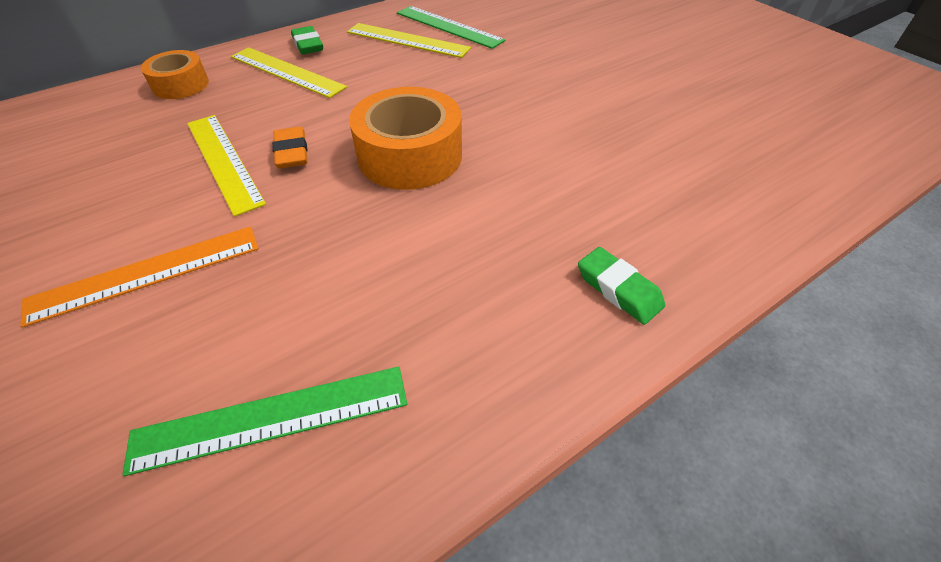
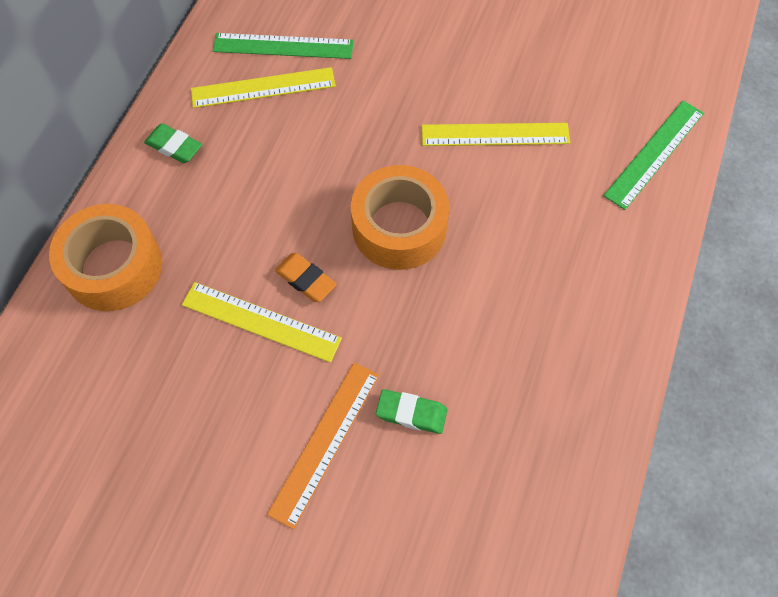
camera: 35 degrees left, 15 degrees up
green ruler [122,367,407,476] -> green ruler moved to [603,101,704,210]
orange tape [141,50,209,99] -> orange tape [49,204,162,311], size x1.68
yellow ruler [231,47,347,98] -> yellow ruler moved to [422,123,570,146]
green eraser [578,247,665,325] -> green eraser moved to [376,389,447,434]

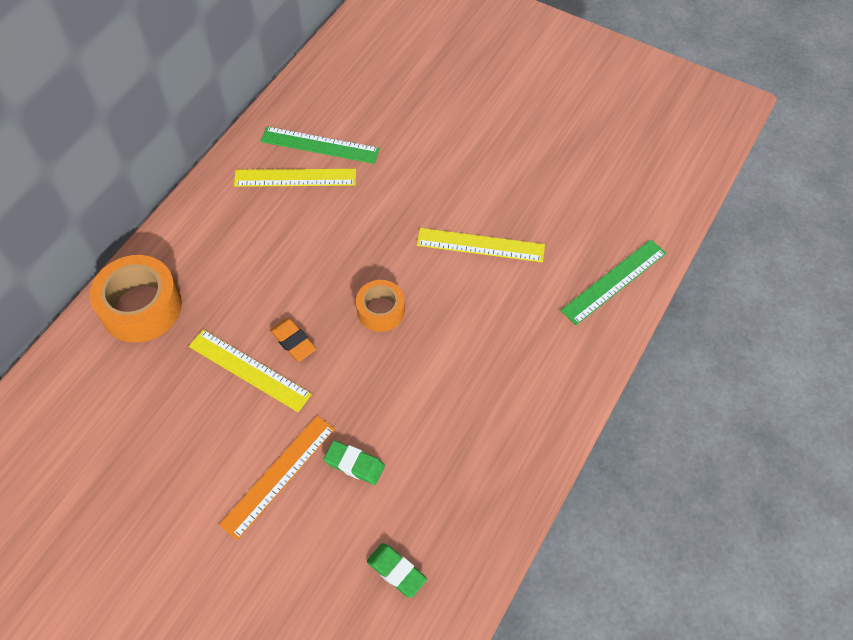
camera: 10 degrees right, 5 degrees down
green eraser [144,123,202,163] -> green eraser moved to [367,543,427,598]
orange tape [351,165,449,270] -> orange tape [356,280,405,332], size x0.60

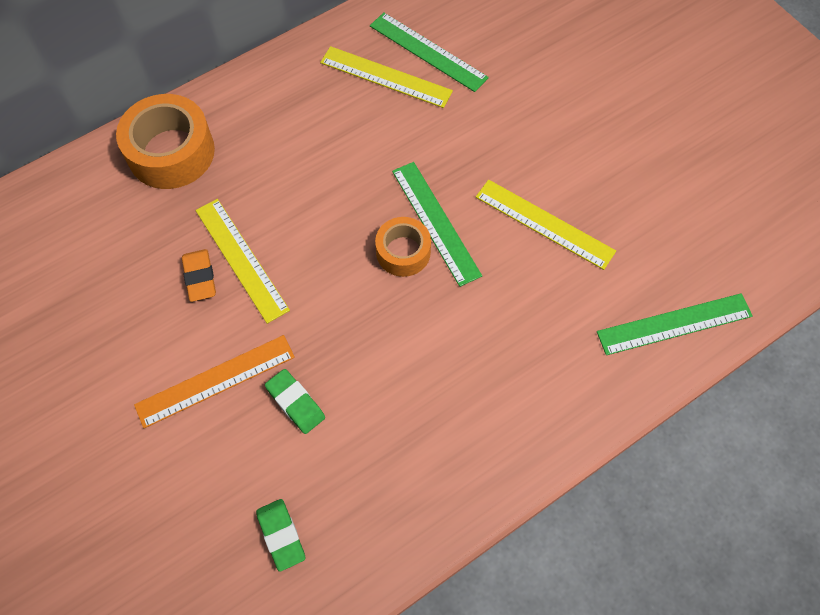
camera: 25 degrees right, 5 degrees up
orange eraser [270,318,317,361] -> orange eraser moved to [182,249,216,302]
none -> green ruler [392,162,482,287]

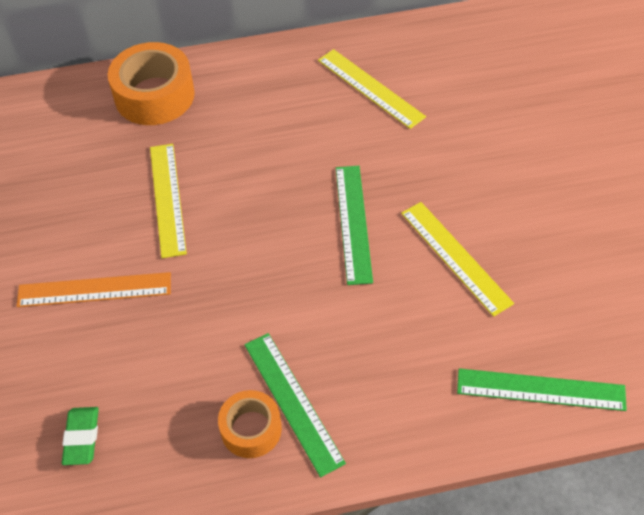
camera: 25 degrees right, 10 degrees down
orange eraser [182,249,216,302] -> none
green eraser [265,369,325,434] -> none
green ruler [370,12,489,92] -> green ruler moved to [244,333,346,477]
orange tape [375,217,431,277] -> orange tape moved to [218,390,282,458]

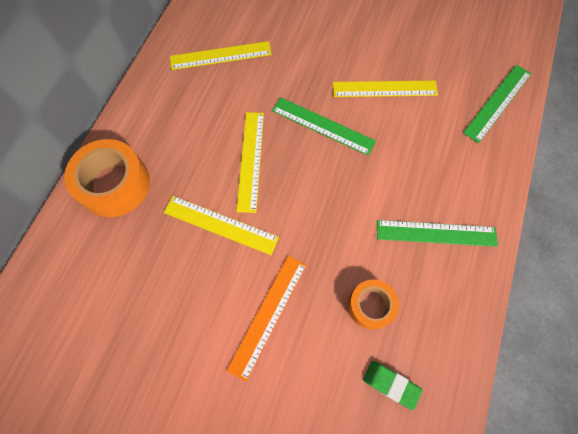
camera: 60 degrees left, 15 degrees up
orange tape [218,390,282,458] -> orange tape moved to [348,279,399,330]
none -> yellow ruler [236,112,264,213]

